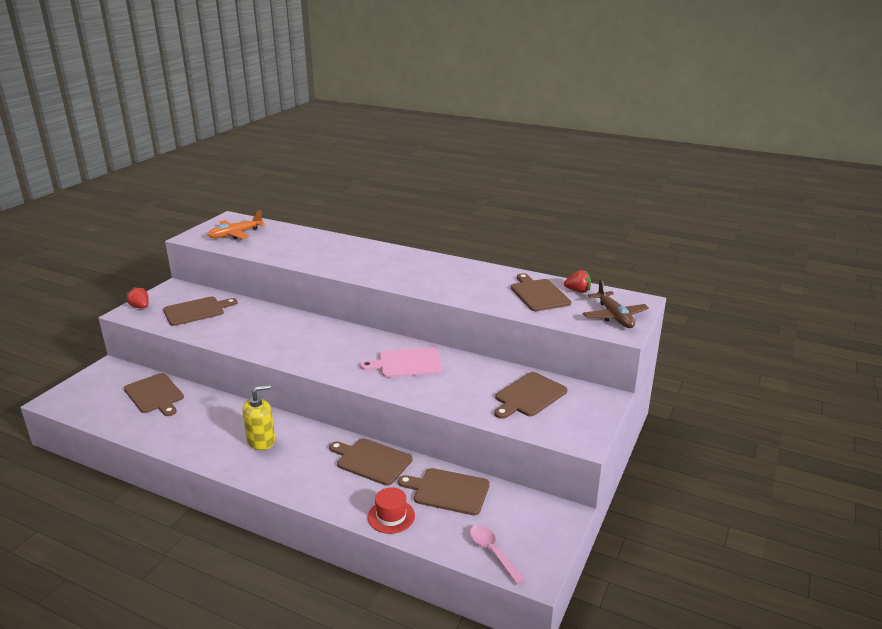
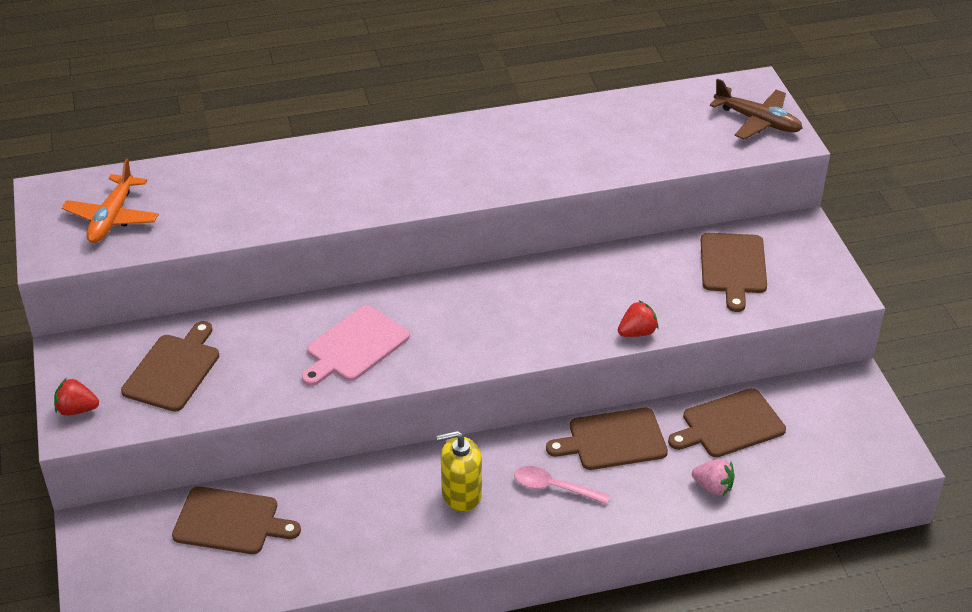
camera: 40 degrees left, 15 degrees up
yellow soap dispenser [242,385,275,450] -> yellow soap dispenser turned 120 degrees counterclockwise [436,431,482,512]
pink cutting board [360,348,442,377] -> pink cutting board moved to [302,306,410,386]
red hat [368,487,415,534] -> pink strawberry [692,459,735,496]
pink spoon [470,525,525,584] -> pink spoon moved to [514,466,610,505]
brown cutting board [511,273,571,311] -> none
red strawberry [564,270,591,293] -> red strawberry moved to [618,301,658,337]

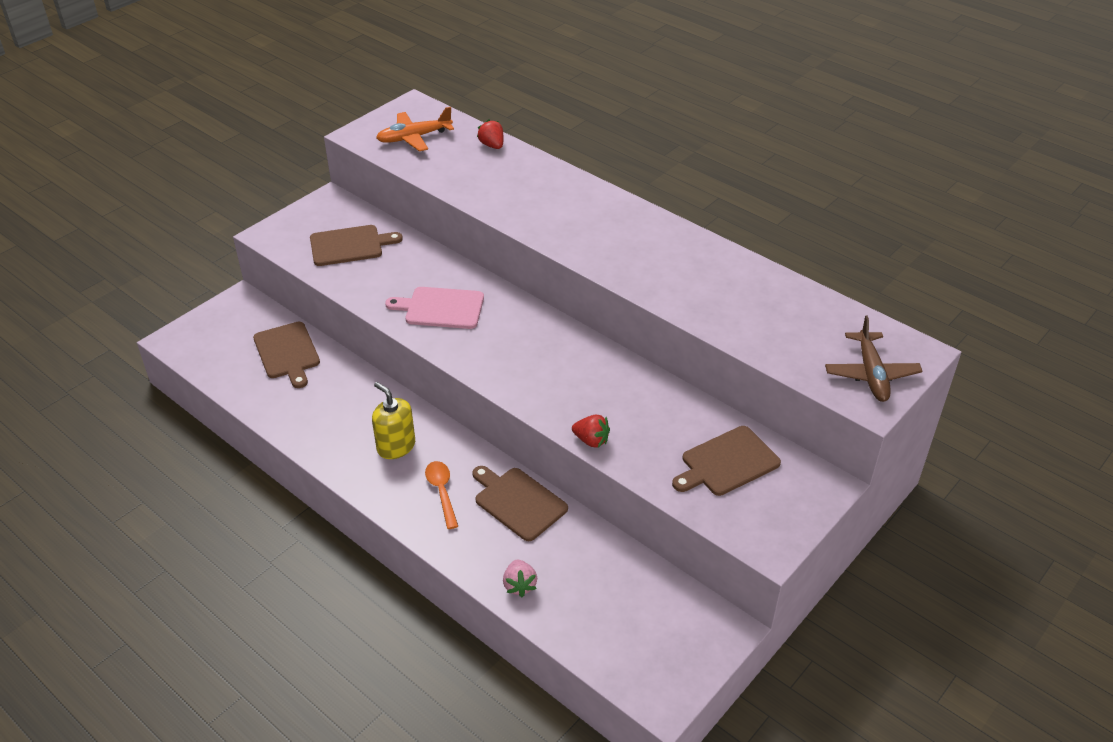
camera: 55 degrees right, 0 degrees up
red strawberry [54,378,99,416] -> red strawberry moved to [477,119,504,149]
pink spoon [514,466,610,505] -> orange spoon [425,461,458,529]
brown cutting board [668,388,786,457] -> none

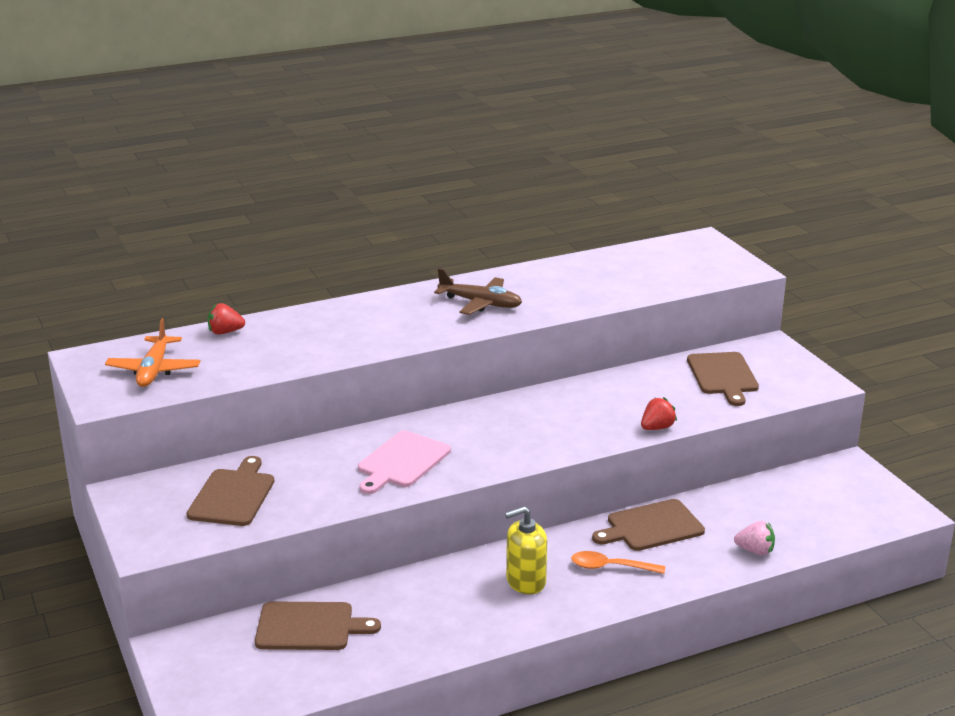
camera: 65 degrees left, 15 degrees down
brown plane [825,316,923,402] -> brown plane moved to [434,268,522,315]

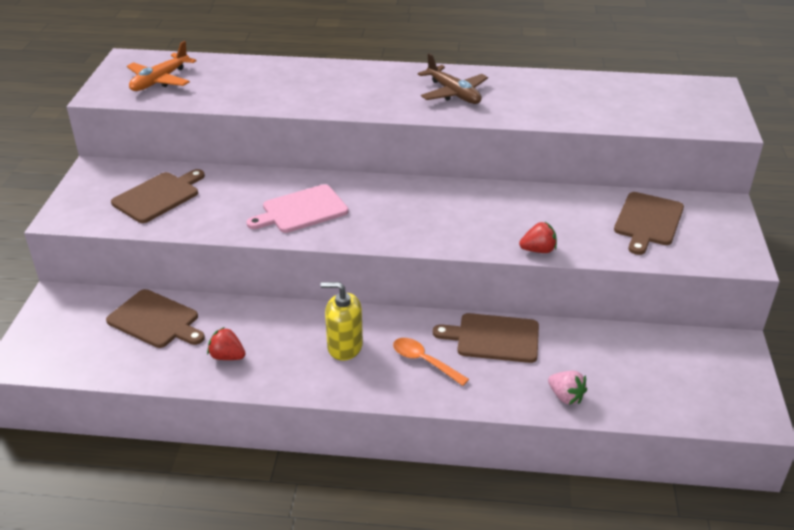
camera: 30 degrees right, 10 degrees up
red strawberry [207,303,245,334] -> red strawberry moved to [207,327,246,360]

